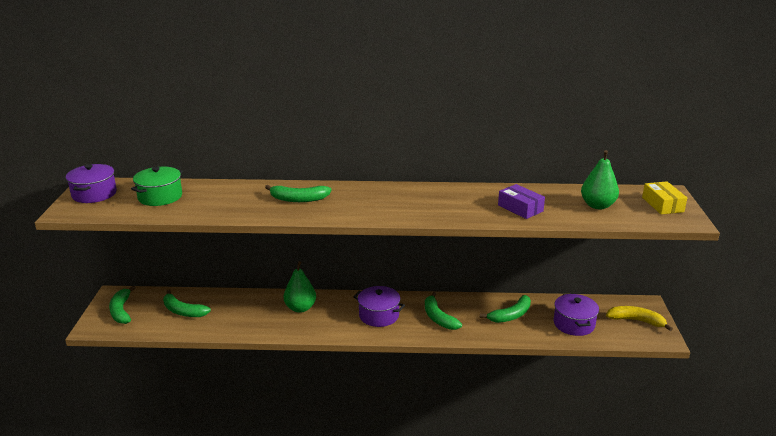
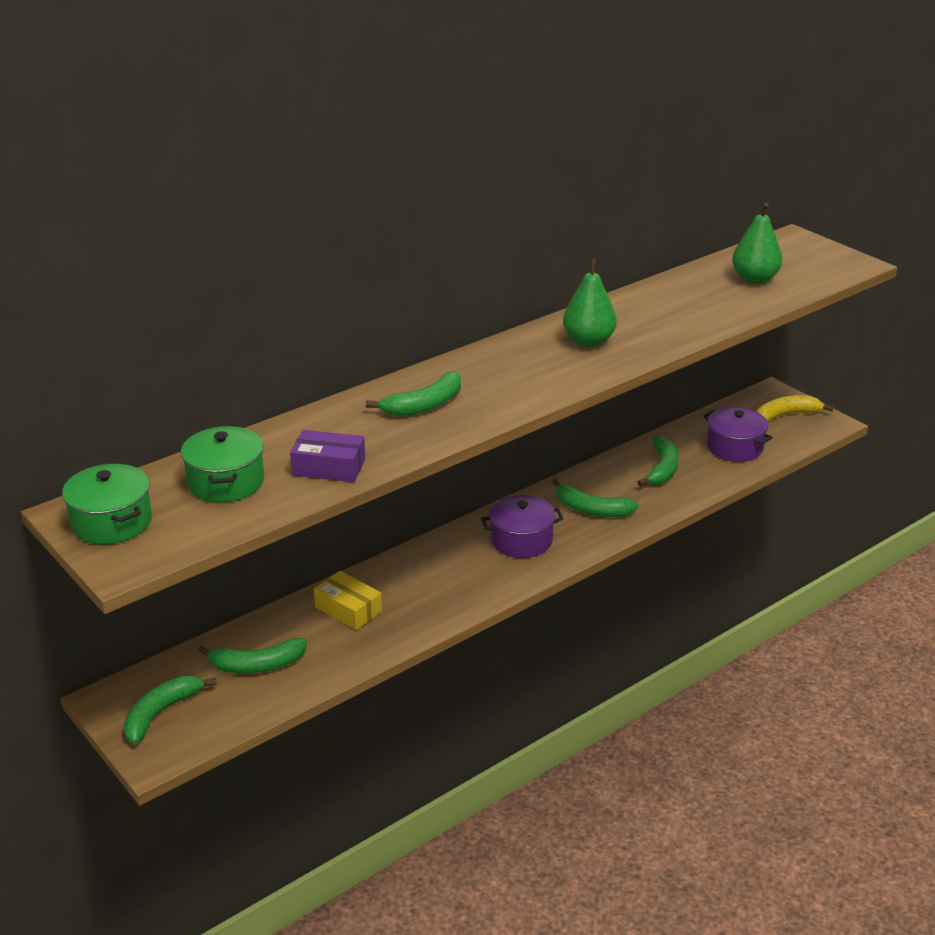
camera: 40 degrees left, 5 degrees up
purple pot [66,164,117,203] -> green pot [62,464,152,544]
green banana [109,286,136,324] -> green banana turned 90 degrees clockwise [123,676,217,745]
green pear [284,261,316,313] -> green pear moved to [563,259,617,347]
purple box [498,184,545,219] -> purple box moved to [290,430,365,482]
yellow box [642,181,687,214] -> yellow box moved to [314,571,382,630]

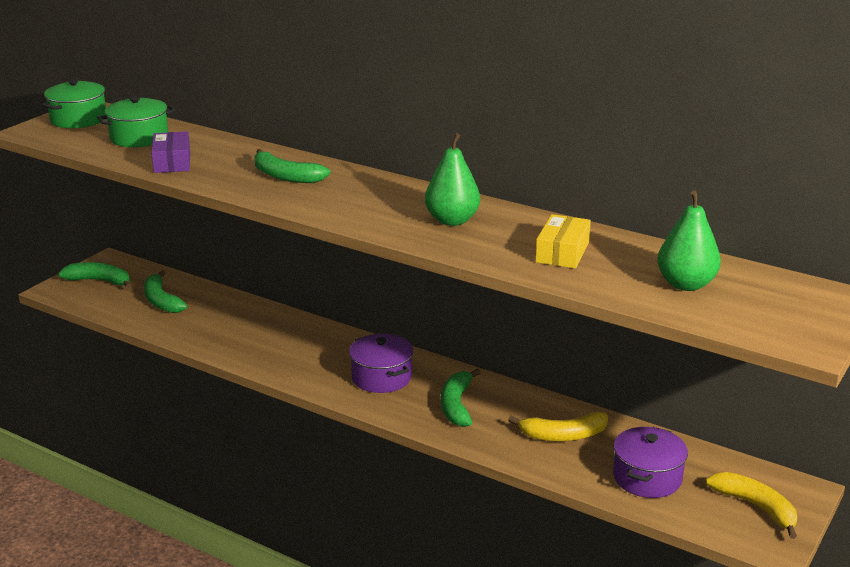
camera: 70 degrees right, 5 degrees down
yellow box [314,571,382,630] -> yellow box moved to [535,214,591,269]
green banana [638,435,679,486] -> yellow banana [508,412,608,441]

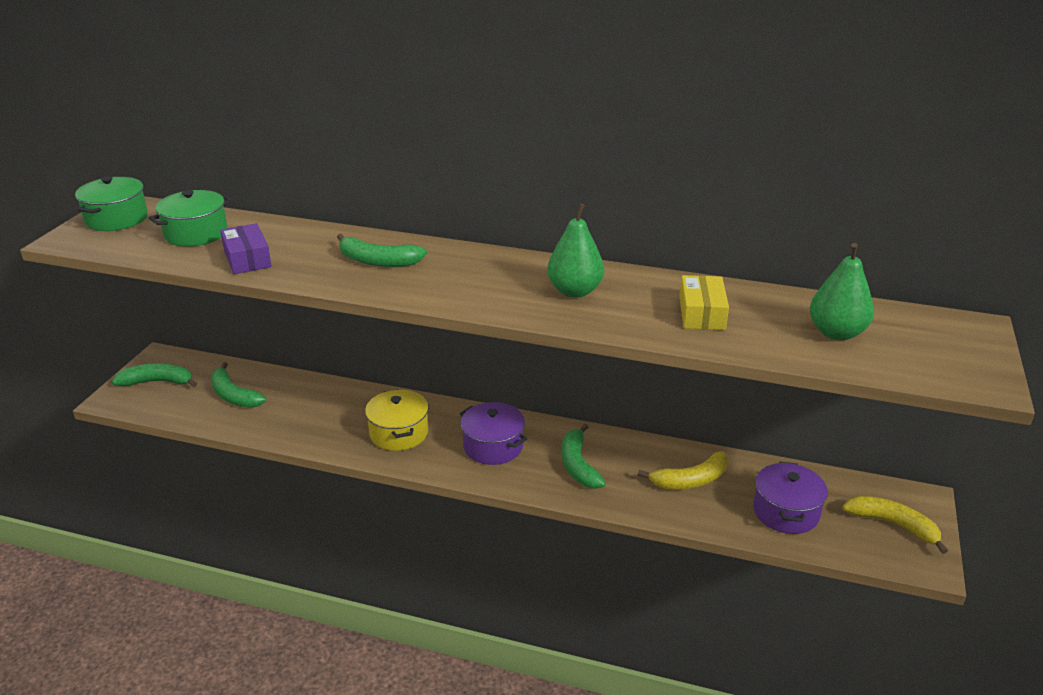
camera: 15 degrees left, 5 degrees up
none -> yellow pot [365,389,429,451]

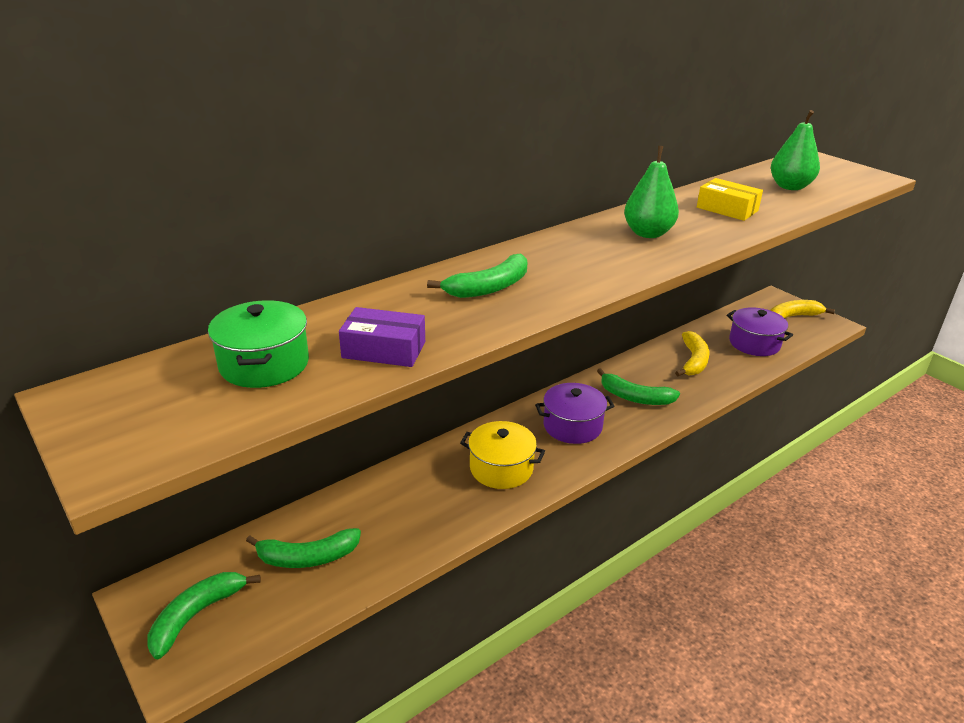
camera: 55 degrees left, 0 degrees up
green pot [75,176,148,231] -> none

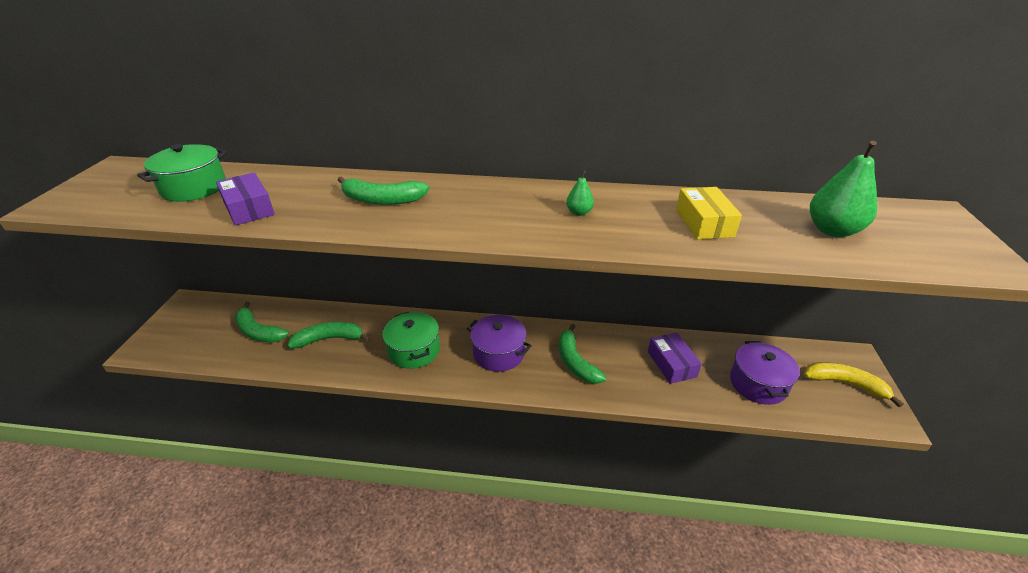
camera: 45 degrees right, 5 degrees up
green banana [148,572,261,660] -> green banana moved to [287,322,370,349]
yellow pot [460,421,545,489] -> green pot [382,312,440,369]
green pear [624,146,679,238] -> green pear [566,170,594,216], size x0.51
yellow banana [675,331,710,376] -> purple box [648,333,702,384]

